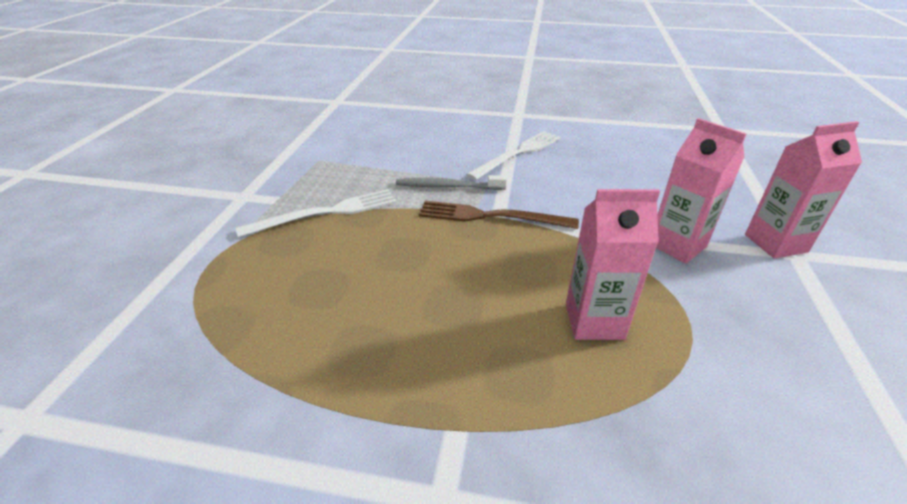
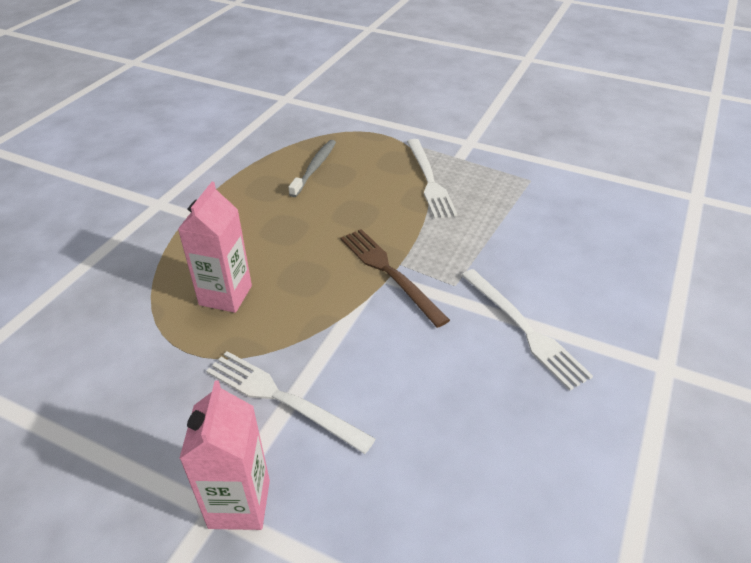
camera: 105 degrees right, 5 degrees up
grey toothbrush [396,175,507,190] -> grey toothbrush moved to [288,140,336,197]
brown fork [419,201,579,229] -> brown fork turned 60 degrees counterclockwise [340,229,450,328]
pink carton [656,118,746,263] -> white fork [206,351,376,454]

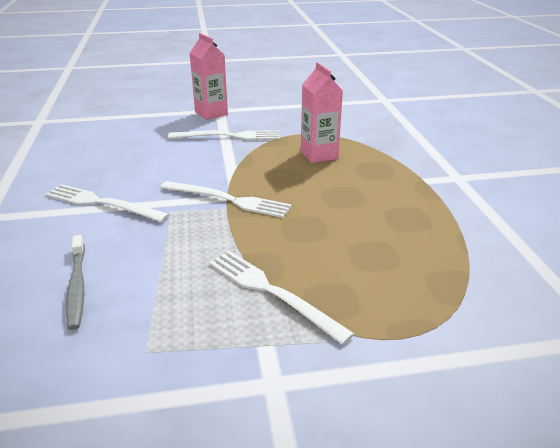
camera: 145 degrees right, 10 degrees down
grey toothbrush [288,140,336,197] -> grey toothbrush moved to [66,235,85,330]
brown fork [340,229,450,328] -> white fork [160,181,292,218]

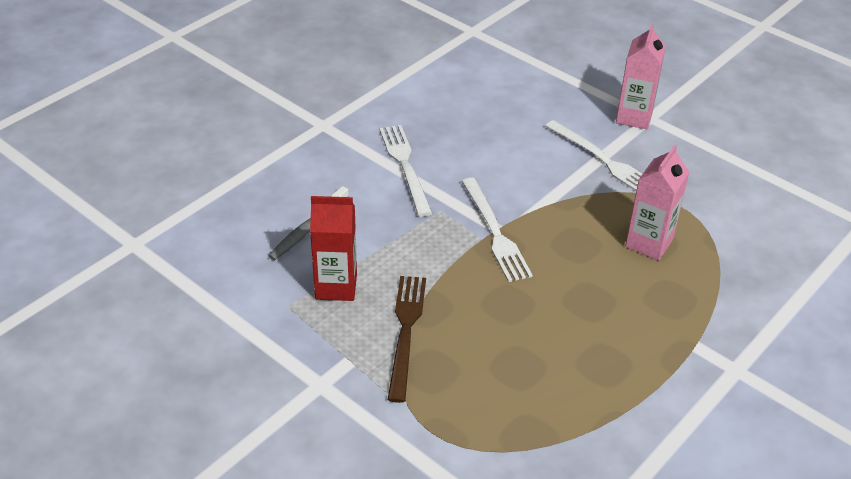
camera: 50 degrees right, 10 degrees up
white fork [209,251,354,345] -> brown fork [388,276,426,403]
none -> red carton [310,196,357,301]

